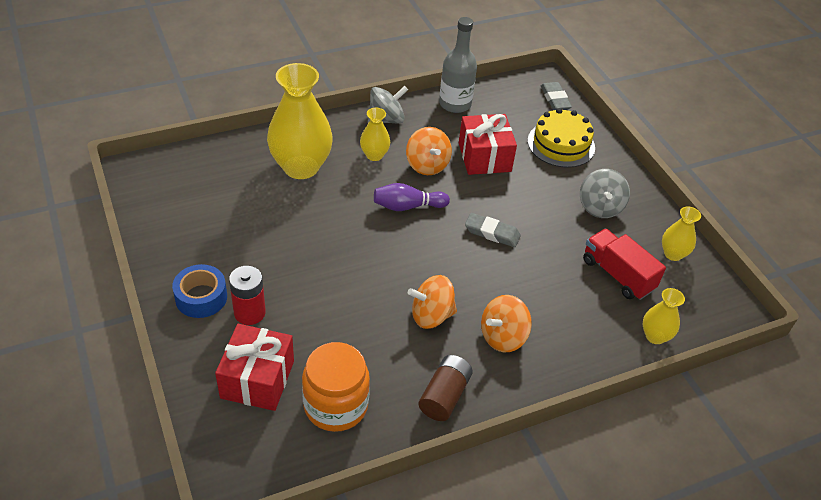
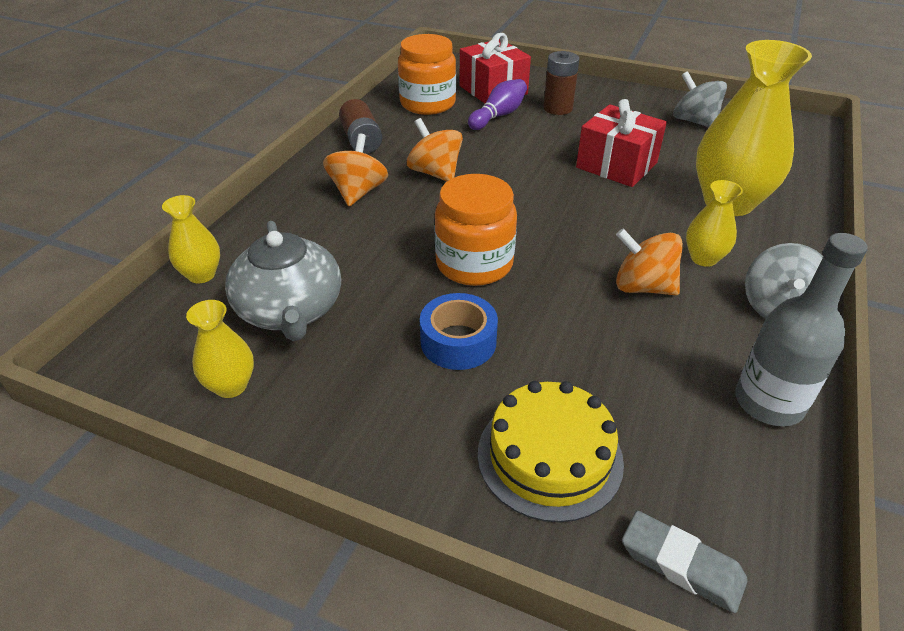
camera: 140 degrees right, 5 degrees down
blue tape [172,264,227,318] -> blue tape moved to [420,293,498,370]
red battery [229,266,266,325] -> brown battery [543,51,579,115]
purple bowling pin [374,183,450,211] -> purple bowling pin moved to [468,79,527,130]
orange spinning top [408,275,457,329] -> orange spinning top turned 75 degrees counterclockwise [407,118,463,181]
red gift [459,114,517,175] -> red gift moved to [576,99,667,187]
grey eraser [465,213,521,247] -> orange jar [434,174,517,286]
grey spinning top [580,169,630,218] -> grey spinning top moved to [673,71,727,127]
red truck [583,229,666,300] -> grey teapot [225,221,341,341]

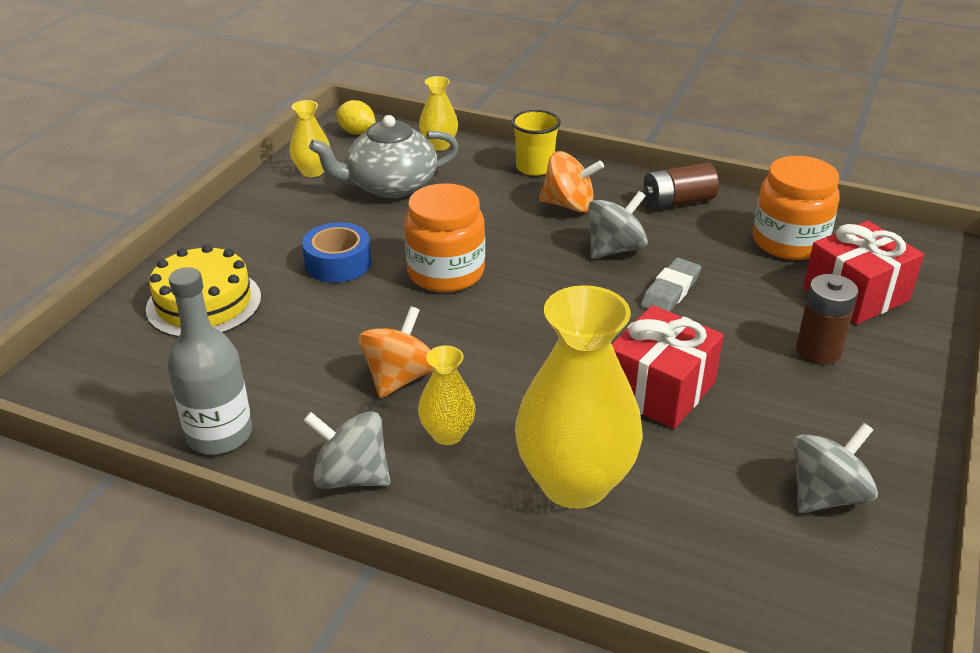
camera: 90 degrees right, 5 degrees down
orange spinning top [407,118,463,181] -> grey spinning top [588,191,648,259]
purple bowling pin [468,79,527,130] -> none
grey eraser [622,511,748,613] -> grey eraser moved to [641,258,701,312]
none -> yellow lemon [336,100,376,134]
none -> yellow cup [512,110,561,176]

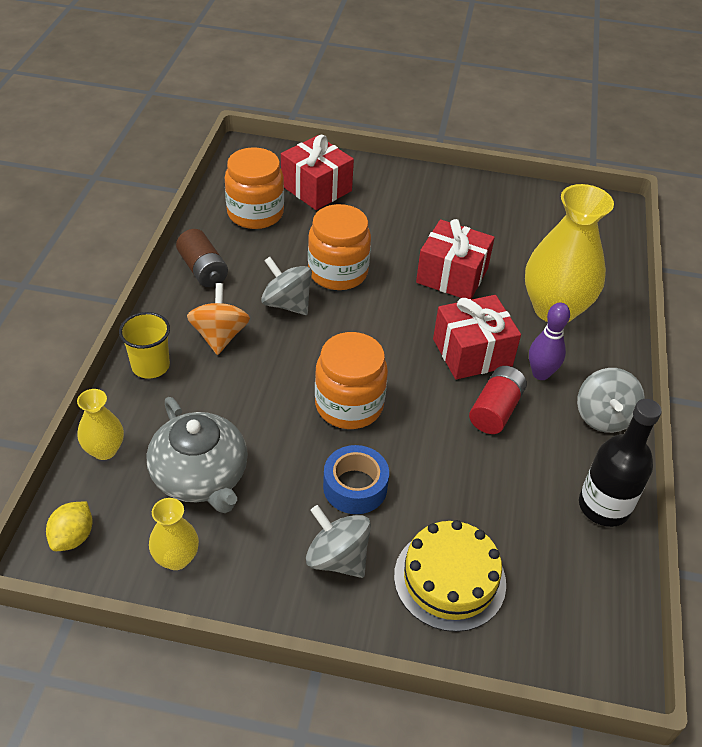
camera: 105 degrees left, 10 degrees up
grey bottle [167,267,252,454] -> black bottle [579,399,662,527]
orange spinning top [359,306,434,399] -> red battery [469,366,527,434]
yellow vase [418,345,475,445] -> purple bowling pin [529,303,570,380]
grey eraser [641,258,701,312] -> orange jar [308,204,371,290]
grey spinning top [793,423,878,513] -> grey spinning top moved to [306,505,371,578]
brown battery [796,274,858,364] -> none
none -> red gift [433,295,521,380]

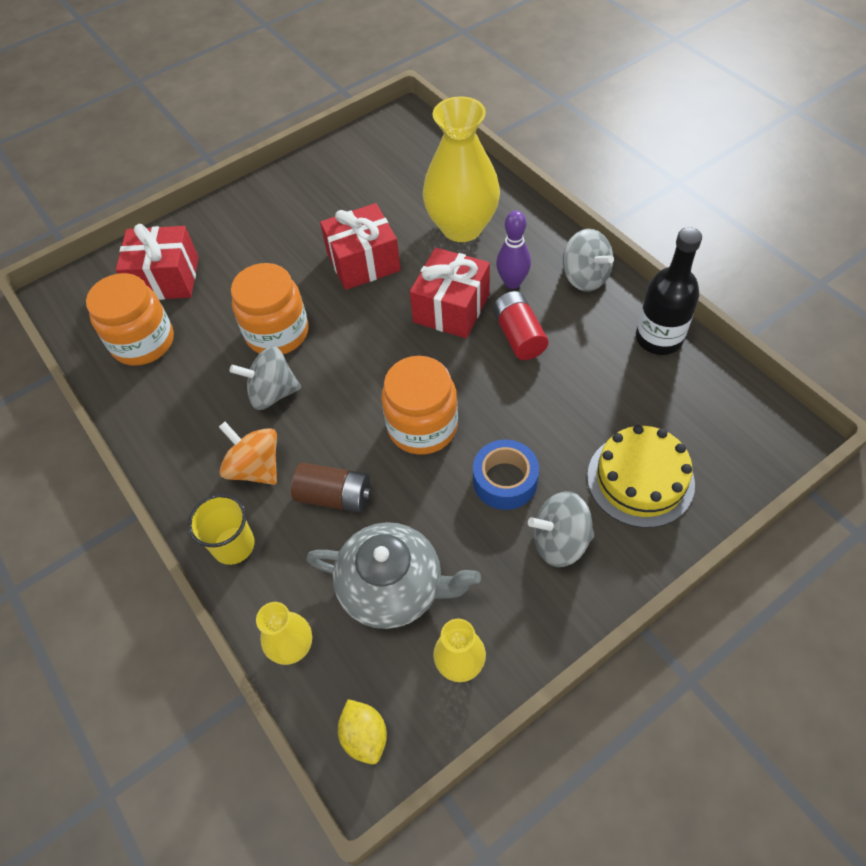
camera: 40 degrees left, 10 degrees up
brown battery [176,229,228,287] -> brown battery moved to [291,463,371,513]

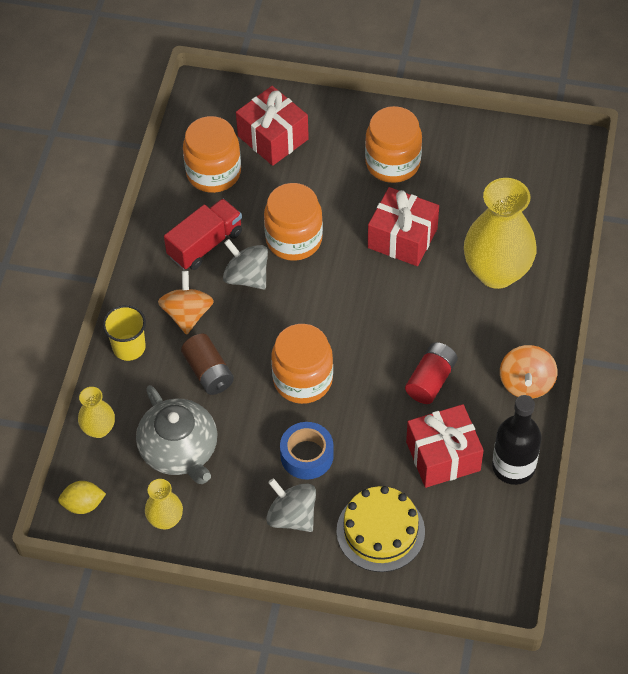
camera: 45 degrees right, 0 degrees up
yellow lemon [338,699,387,764] -> yellow lemon turned 60 degrees clockwise [58,481,106,514]
red gift [410,248,490,338] -> red gift moved to [406,404,484,488]
purple bowling pin [496,211,531,289] -> none
grey spinning top [563,229,614,292] -> orange spinning top [500,345,557,399]
none -> red truck [164,199,242,270]
none -> orange jar [365,106,422,183]

